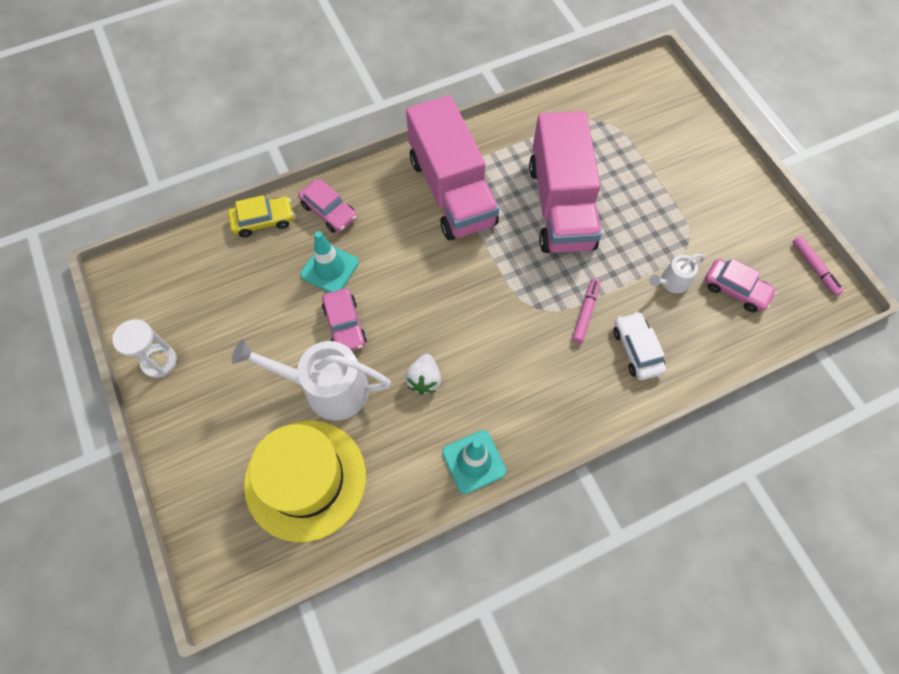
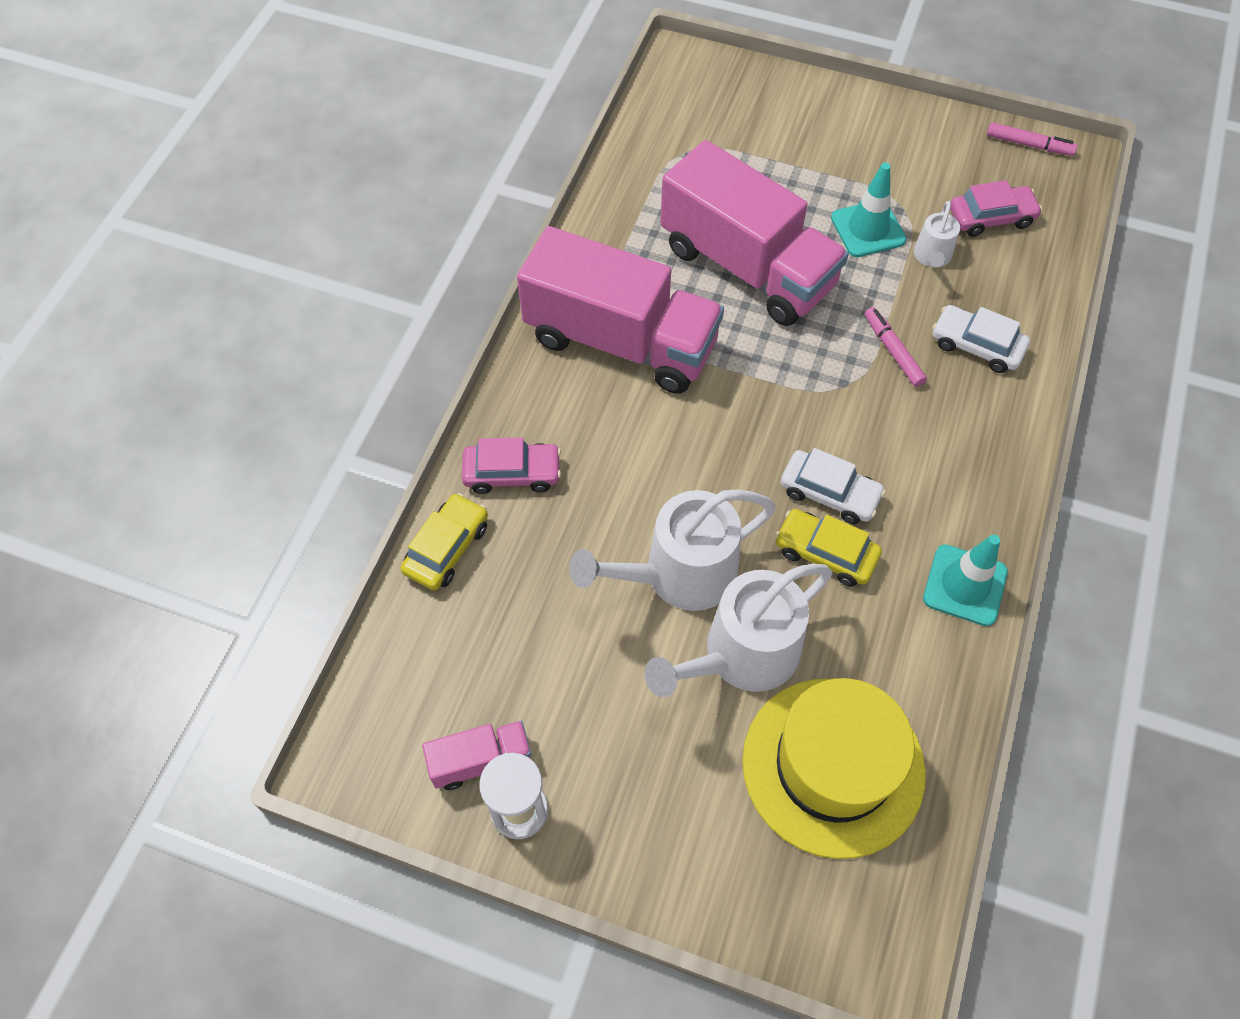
camera: 45 degrees left, 5 degrees down
turquoise traffic cone [300,231,359,293] -> turquoise traffic cone moved to [831,163,907,257]
pink car [322,288,366,351] -> white watering can [570,489,776,611]
white strawberry [405,354,441,395] -> yellow car [775,509,882,587]
none -> pink truck [422,721,531,790]
none -> white car [781,448,886,524]

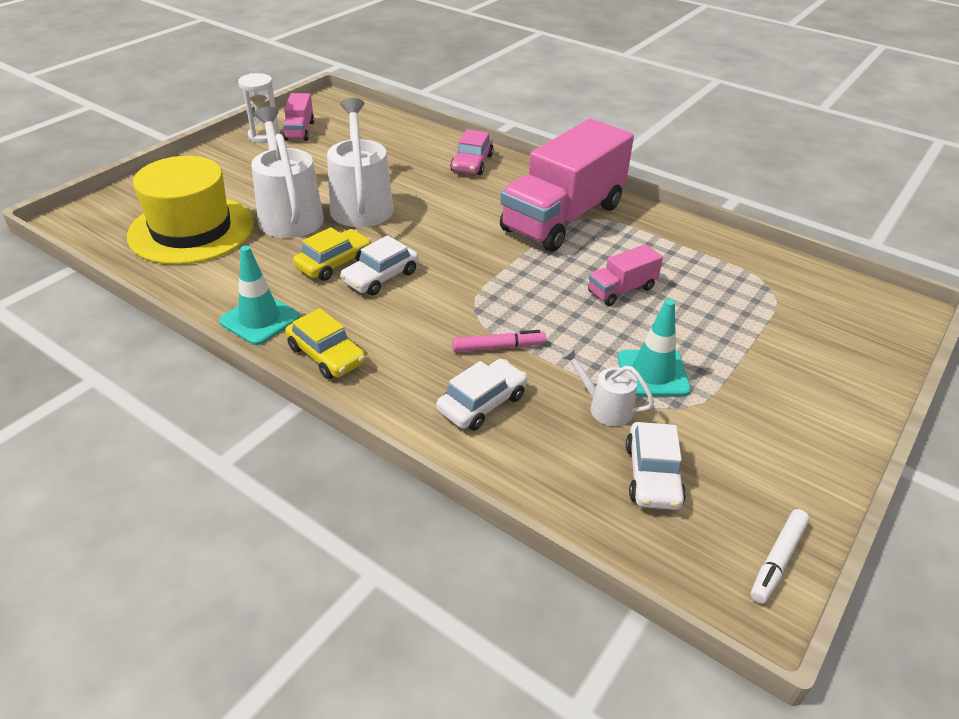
camera: 105 degrees right, 20 degrees down
yellow car [400,493,488,590] -> yellow car moved to [285,308,366,379]
pink truck [660,140,849,326] -> pink truck [588,244,663,306], size x0.44
pink car [950,180,1042,237] -> white car [626,422,686,510]
pink marker [987,122,1077,156] -> white marker [750,509,809,604]

